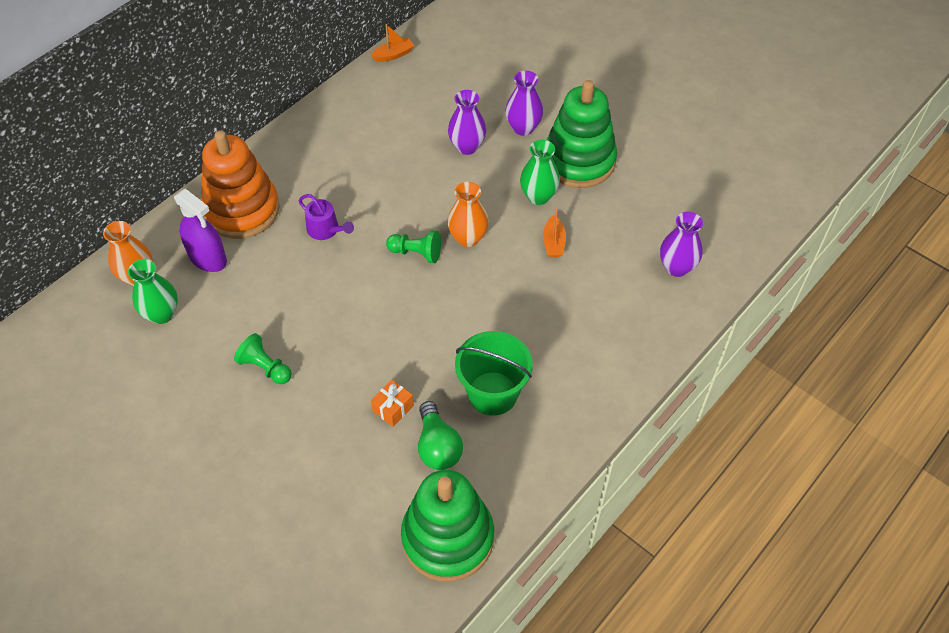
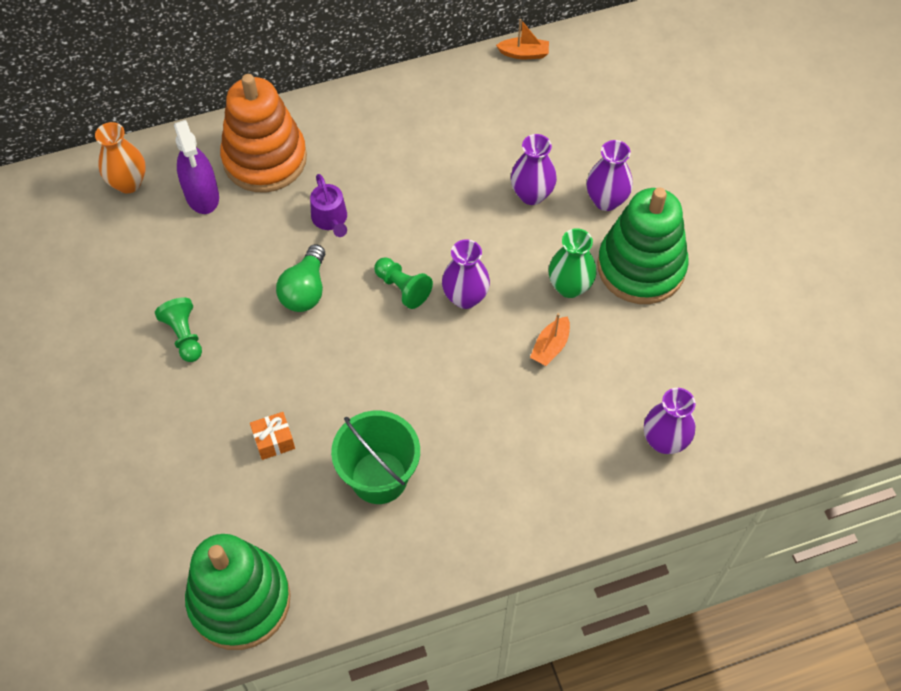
camera: 30 degrees right, 5 degrees up
green vase [128,259,178,324] -> none
green light bulb [418,401,463,470] -> green light bulb moved to [276,244,325,312]
orange vase [448,182,489,247] -> purple vase [442,239,490,309]

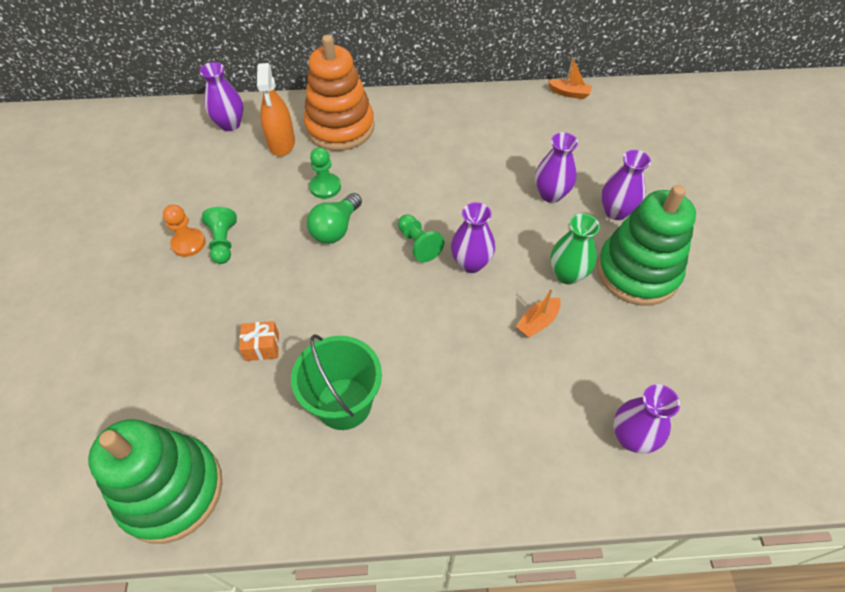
camera: 15 degrees right, 5 degrees down
orange vase [95,122,146,193] -> purple vase [199,62,243,131]
purple spray bottle [174,120,219,214] -> orange spray bottle [257,63,295,156]
purple watering can [310,174,347,237] -> none
none -> orange pawn [163,204,205,257]
none -> green pawn [309,147,341,199]

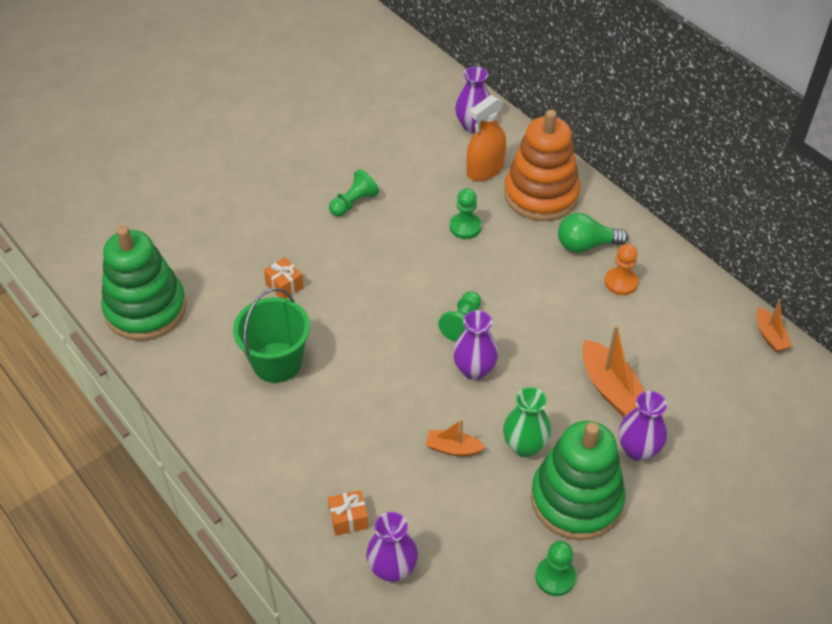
camera: 55 degrees right, 5 degrees down
orange pawn [163,204,205,257] -> orange pawn moved to [604,244,638,295]
green light bulb [307,193,362,244] -> green light bulb moved to [558,213,628,253]
purple vase [535,132,578,203] -> orange boat [582,325,645,417]
none -> orange gift [328,490,369,536]
none -> green pawn [535,541,576,596]

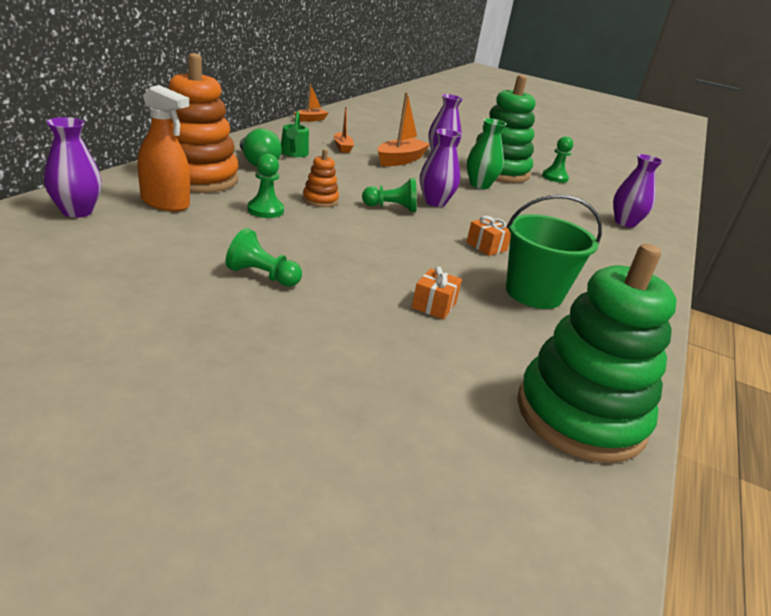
camera: 120 degrees left, 20 degrees down
orange gift [328,490,369,536] -> orange gift moved to [466,216,511,256]
orange boat [426,419,486,456] -> orange boat moved to [334,107,354,153]
orange pawn [604,244,638,295] -> green watering can [281,111,309,157]
none -> orange stacking toy [303,149,339,207]

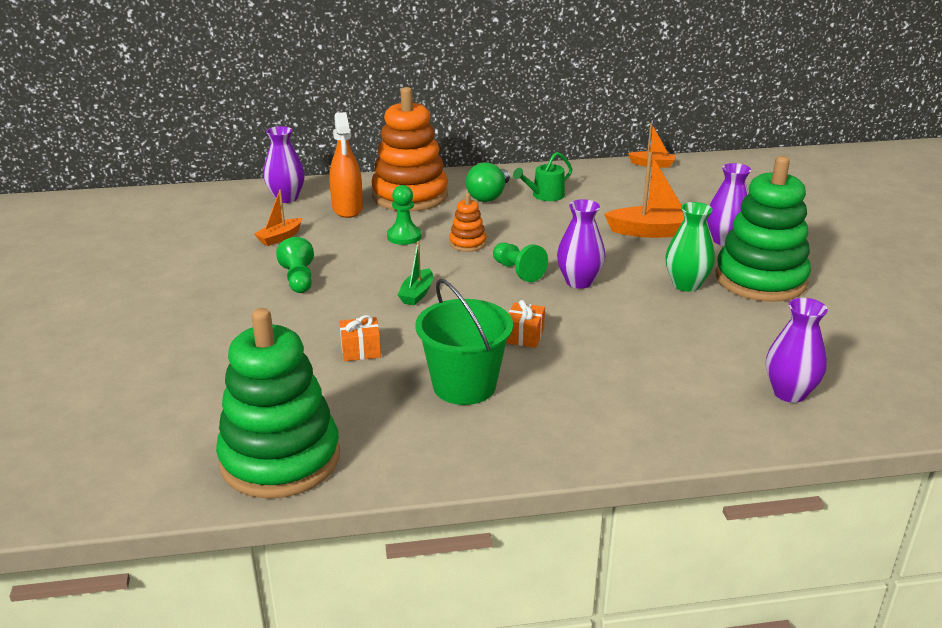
camera: 60 degrees right, 0 degrees up
orange boat [334,107,354,153] -> orange boat moved to [254,190,302,246]
green pawn [542,136,573,183] -> none
none -> green boat [398,241,433,306]

